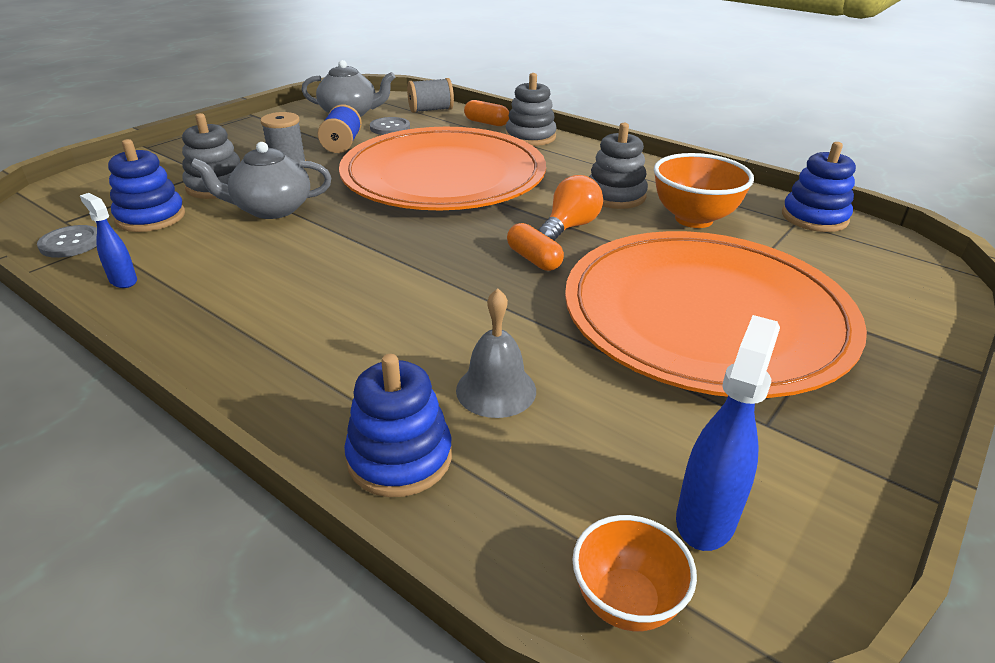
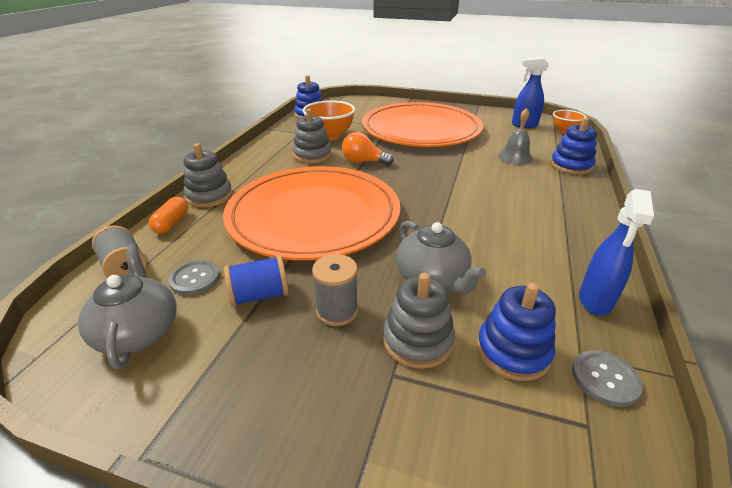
camera: 110 degrees left, 0 degrees up
blue spray bottle [80,193,137,288] -> blue spray bottle [579,189,654,316], size x1.62
orange capsule [507,223,564,271] -> none

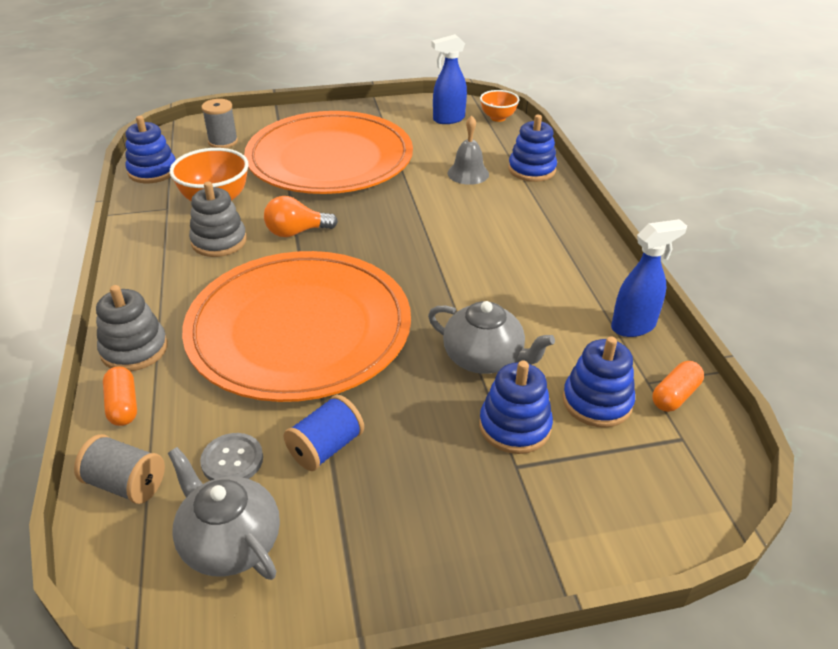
camera: 30 degrees left, 5 degrees up
grey spool [312,254,358,326] -> grey spool moved to [201,99,238,148]
grey stacking toy [383,273,455,369] -> blue stacking toy [479,361,553,454]
grey button [572,350,643,407] -> orange capsule [652,361,704,412]
blue spray bottle [579,189,654,316] -> blue spray bottle turned 105 degrees counterclockwise [611,219,687,337]

